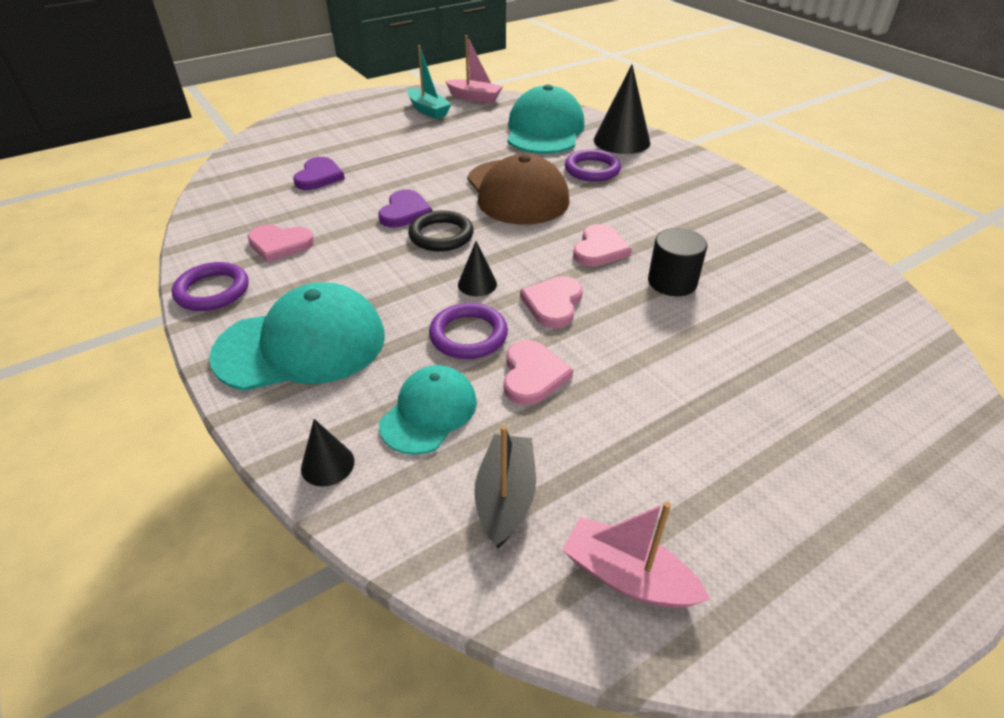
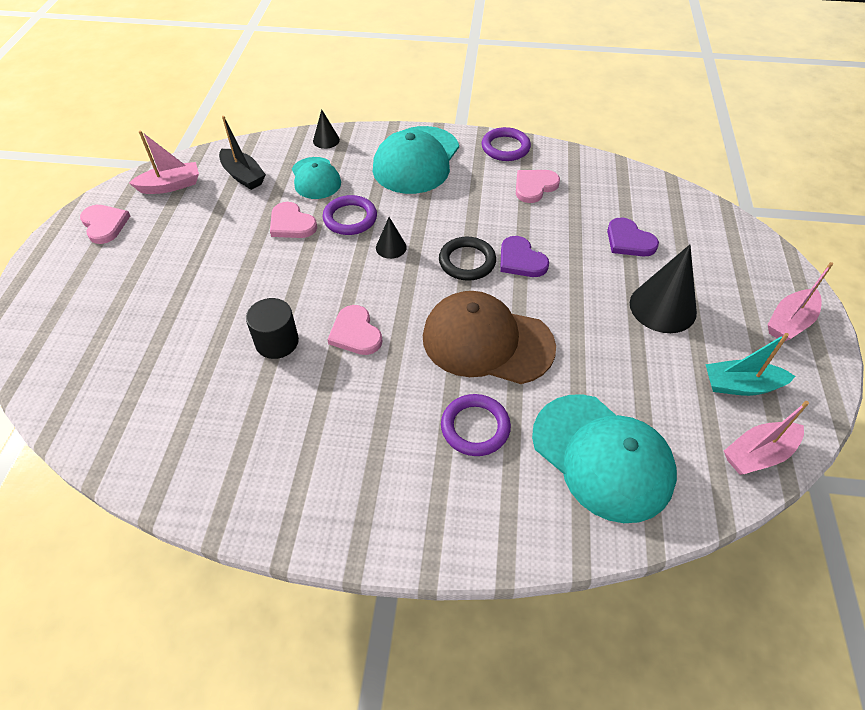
camera: 130 degrees right, 10 degrees up
pink heart [520,276,583,328] -> pink heart moved to [80,205,130,244]
black cone [594,65,650,154] -> black cone moved to [630,245,697,333]
none -> pink boat [768,262,833,341]

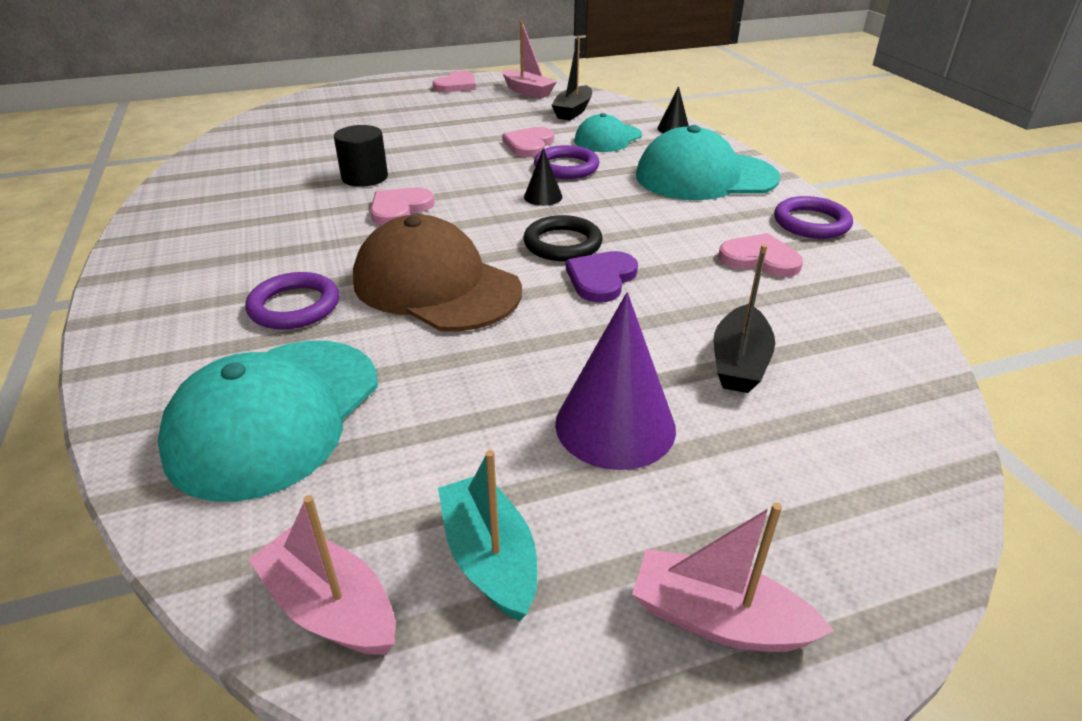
camera: 65 degrees right, 15 degrees down
brown cap [423,291,556,384] -> brown cap turned 45 degrees counterclockwise [353,215,522,331]
purple heart [607,217,659,257] -> black boat [714,244,775,393]
black cone [630,245,697,333] -> purple cone [555,292,676,470]

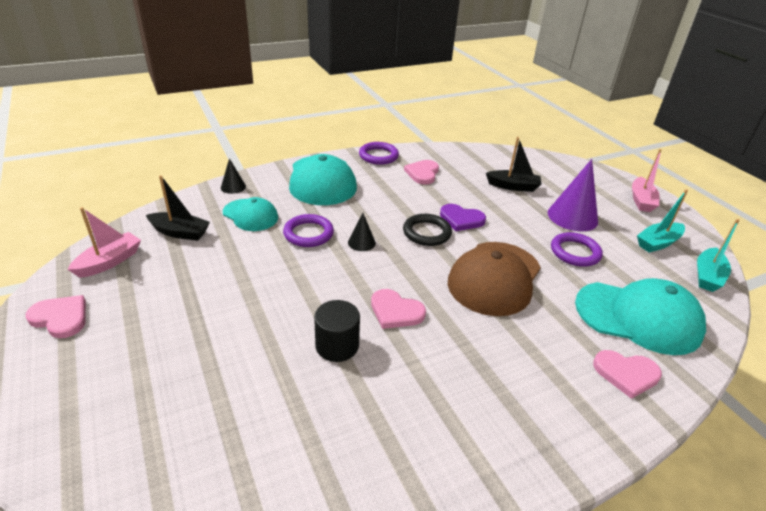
camera: 100 degrees left, 0 degrees up
purple ring [245,272,339,329] -> purple ring moved to [551,232,603,267]
pink boat [248,495,395,655] -> turquoise boat [697,219,740,292]
pink heart [502,127,554,157] -> pink heart moved to [593,350,662,399]

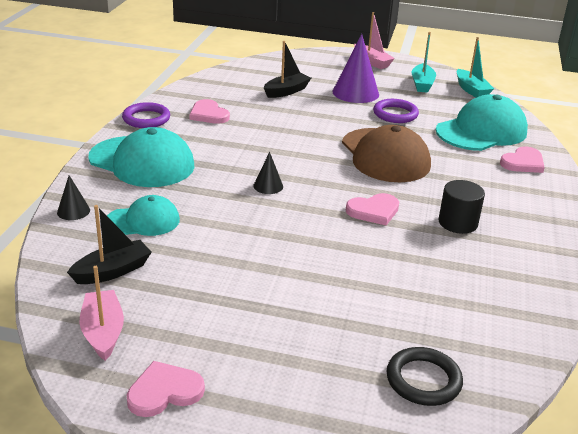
camera: 50 degrees left, 5 degrees down
purple ring [283,214,334,247] -> none
black cylinder [314,300,360,362] -> black cylinder moved to [439,180,485,234]
black ring [403,214,452,246] -> black ring moved to [386,347,463,406]
purple heart [440,204,486,231] -> none

